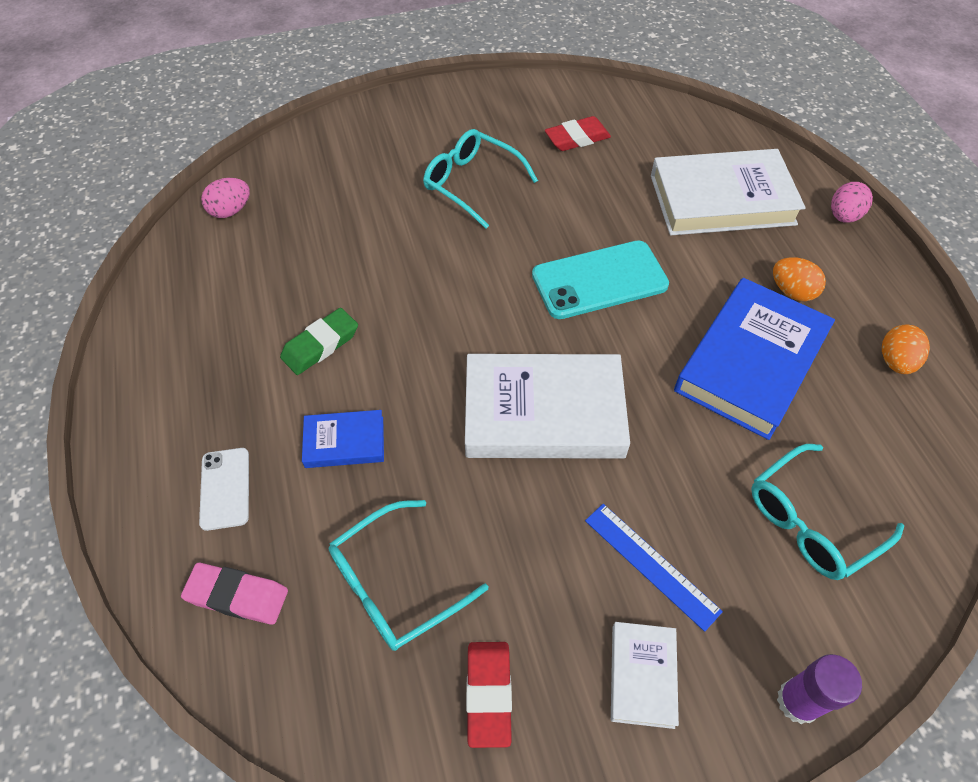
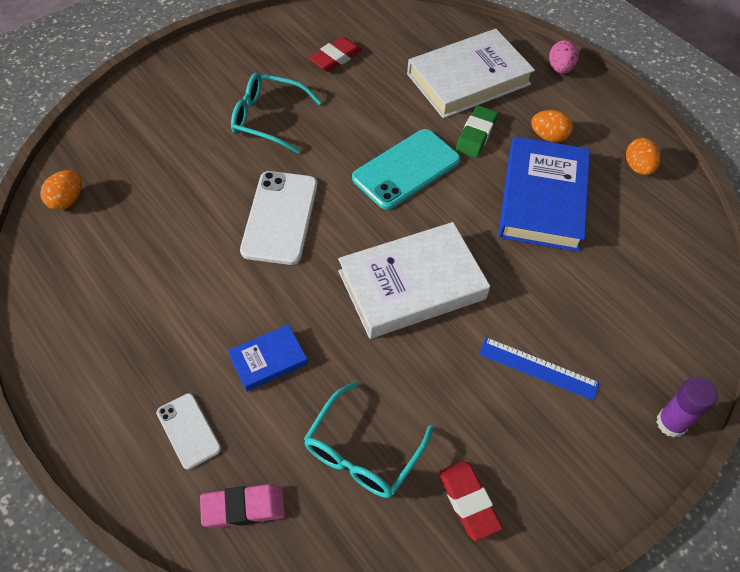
camera: 25 degrees left, 0 degrees up
pink egg [201,178,250,218] -> orange egg [40,170,82,210]
green eraser [280,308,358,375] -> green eraser moved to [455,105,498,158]
white book [611,622,679,729] -> none
turquoise glasses [751,444,905,580] -> none
none -> white phone [240,171,317,265]

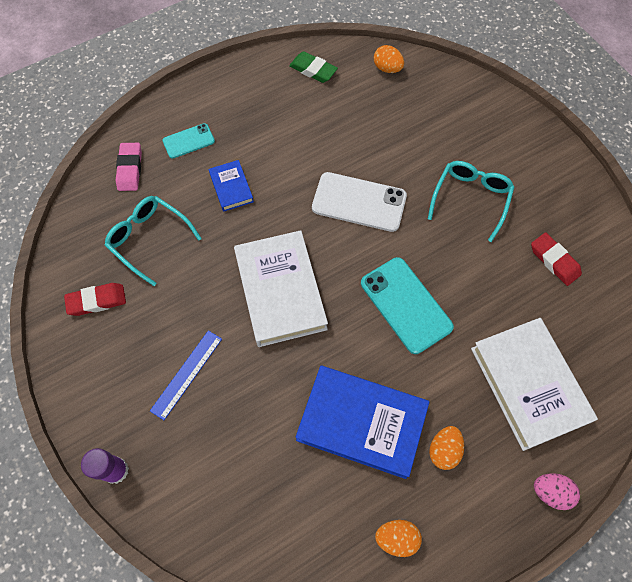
camera: 100 degrees right, 10 degrees up
white phone [156,393,221,469] -> turquoise phone [163,123,215,159]
green eraser [455,105,498,158] -> green eraser moved to [289,51,338,83]

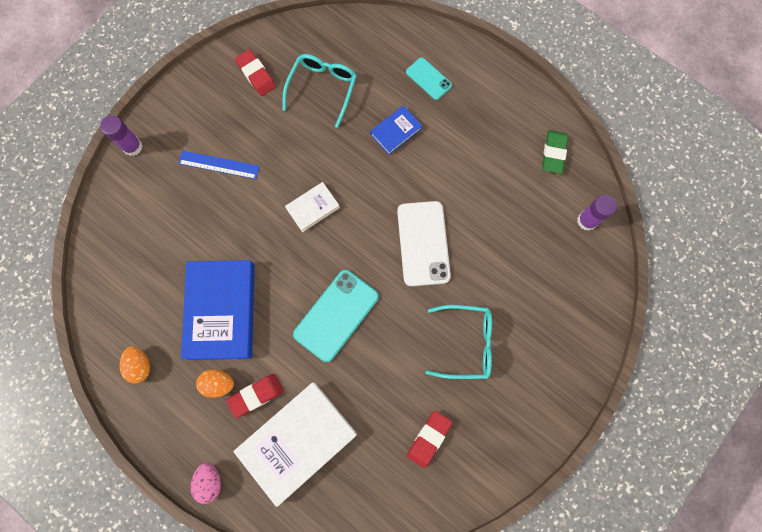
camera: 70 degrees right, 10 degrees up
pink eraser [116,143,142,191] -> none
white book [234,230,328,347] -> white book [285,182,340,232], size x0.49
orange egg [374,45,404,73] -> purple glue stick [577,195,617,231]
none -> red eraser [226,374,284,418]

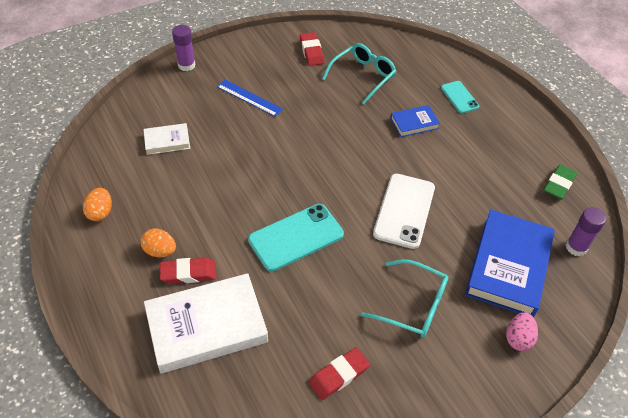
camera: 20 degrees right, 25 degrees down
blue book [181,260,255,360] -> blue book moved to [465,210,555,317]
pink egg [191,463,221,504] -> pink egg moved to [506,312,538,351]
white book [285,182,340,232] -> white book moved to [143,123,190,155]

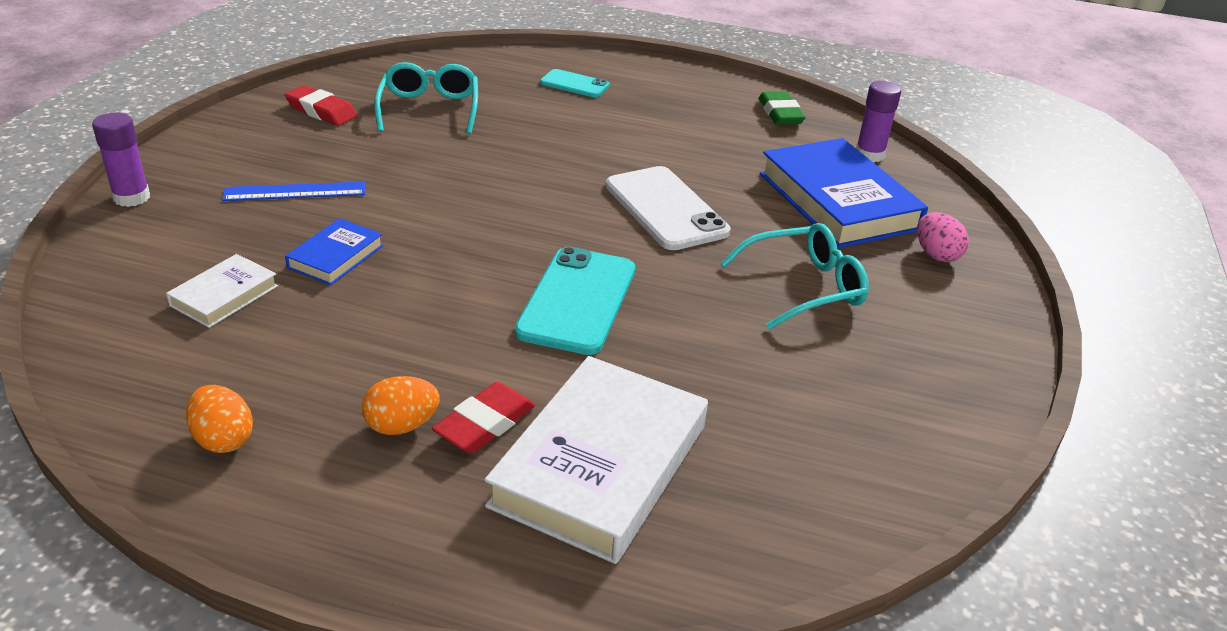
camera: 45 degrees left, 15 degrees down
red eraser [309,347,370,400] -> none
blue book [390,105,440,137] -> blue book moved to [285,218,383,285]

